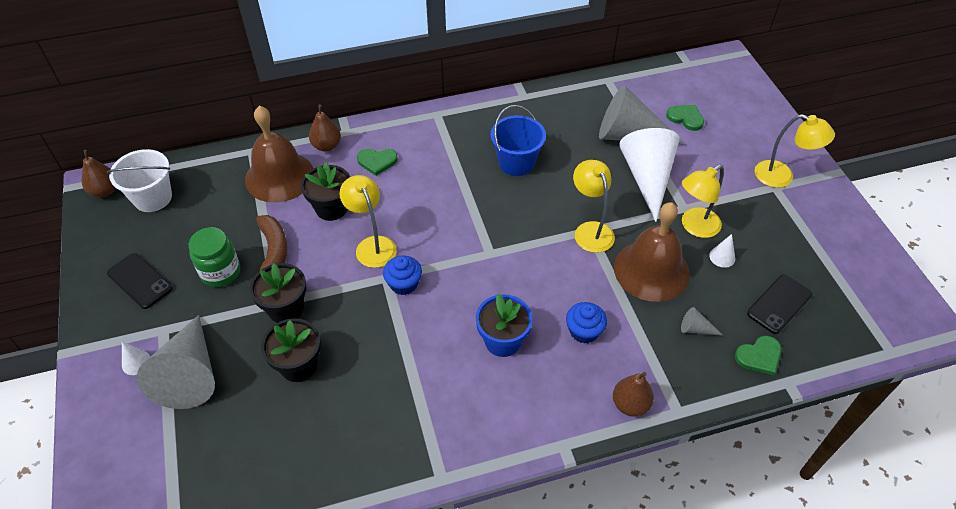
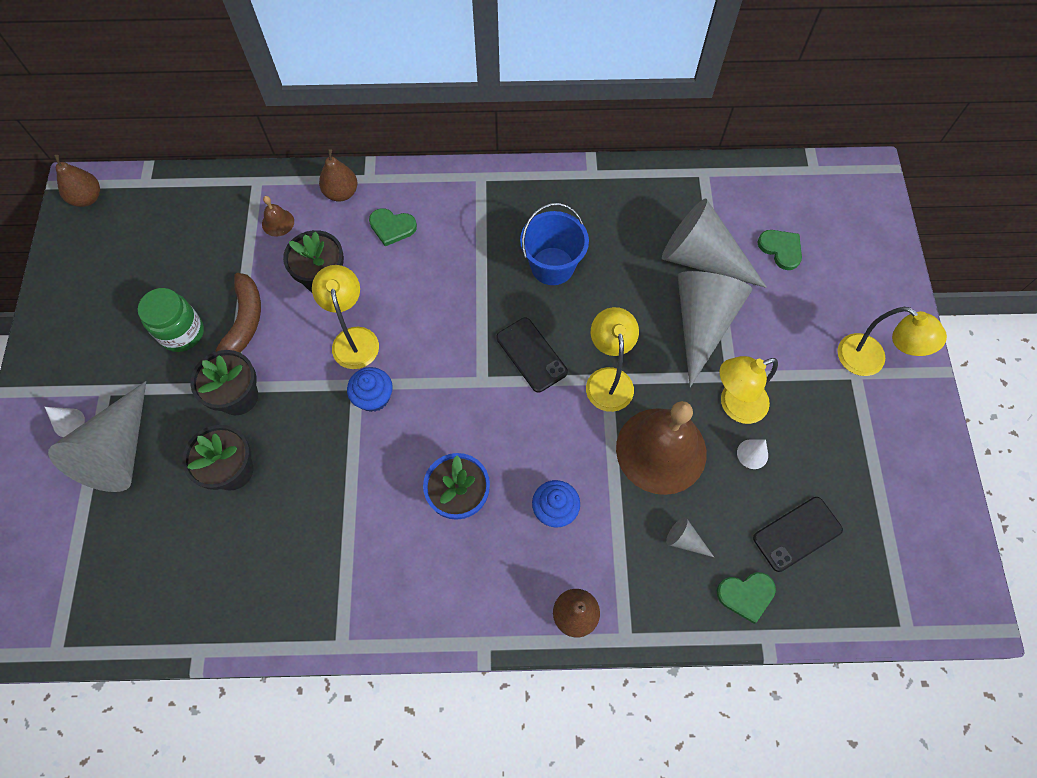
camera: 15 degrees right, 15 degrees up
white bucket [107,149,172,212] -> none
black phone [107,253,173,309] -> black phone moved to [496,318,568,393]
brown bell [245,106,313,203] -> brown bell [262,196,294,237], size x0.40
white cone [619,128,680,222] -> grey cone [677,271,752,387]

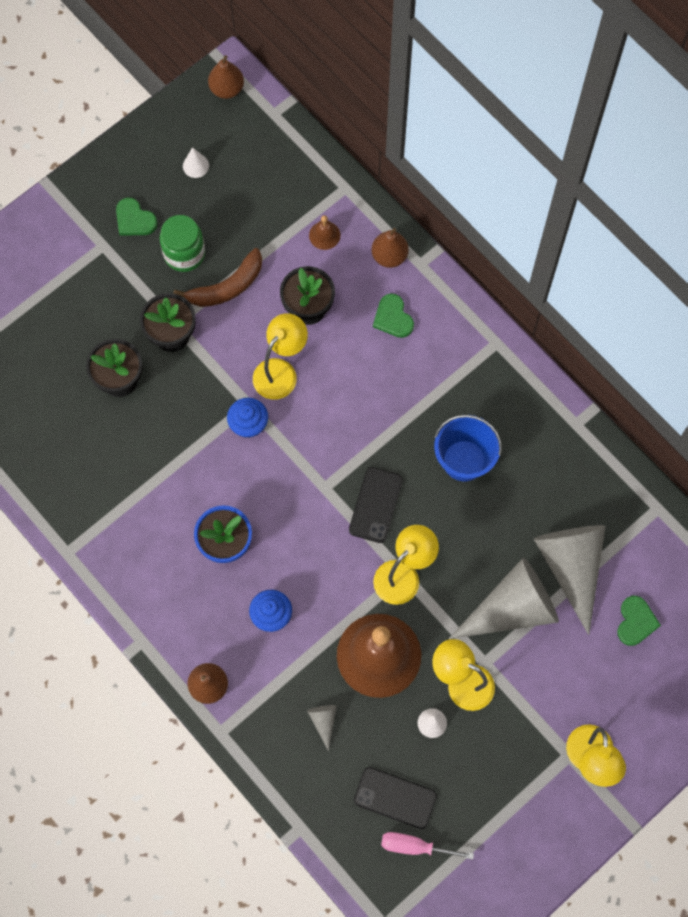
camera: 50 degrees right, 5 degrees up
white cone [45,407,85,437] -> white cone moved to [183,147,209,178]
grey cone [48,381,146,492] -> none
green heart [717,572,776,624] -> green heart moved to [116,198,158,236]
none -> pink screwdriver [381,832,474,860]

